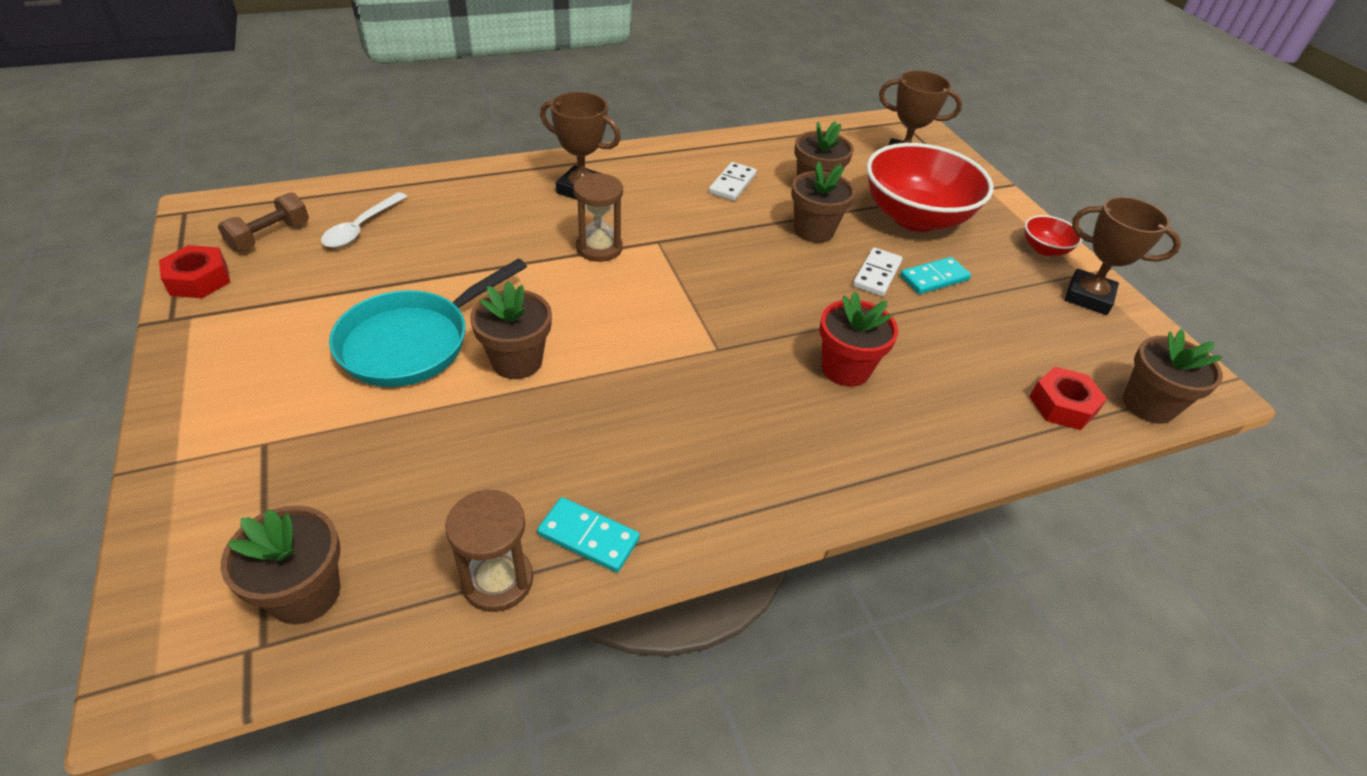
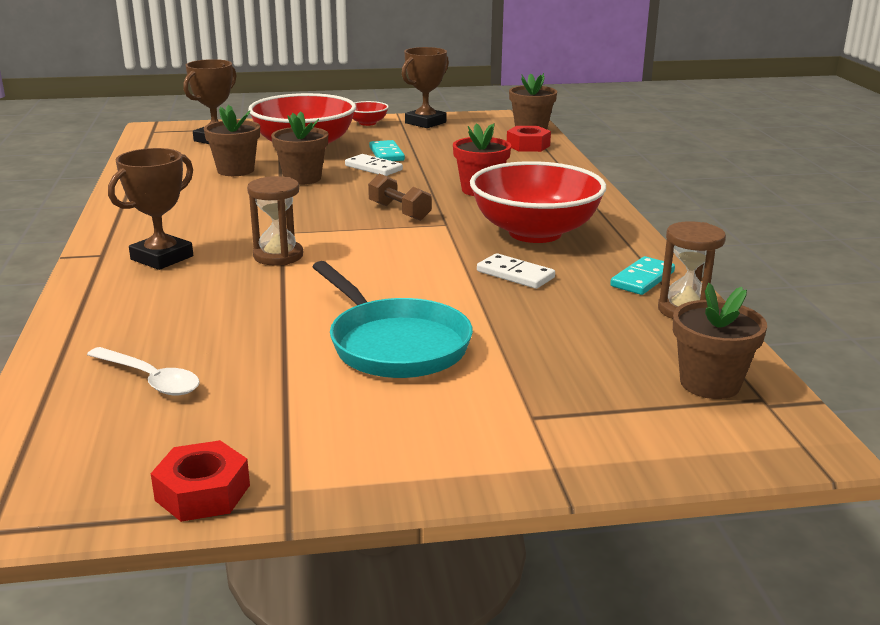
camera: 75 degrees left, 20 degrees down
brown dumbbell [218,192,309,252] -> brown dumbbell moved to [368,173,432,221]
brown flower pot [470,281,552,379] -> none
white domino [709,162,757,201] -> white domino moved to [477,253,555,289]
none -> red bowl [470,161,606,243]

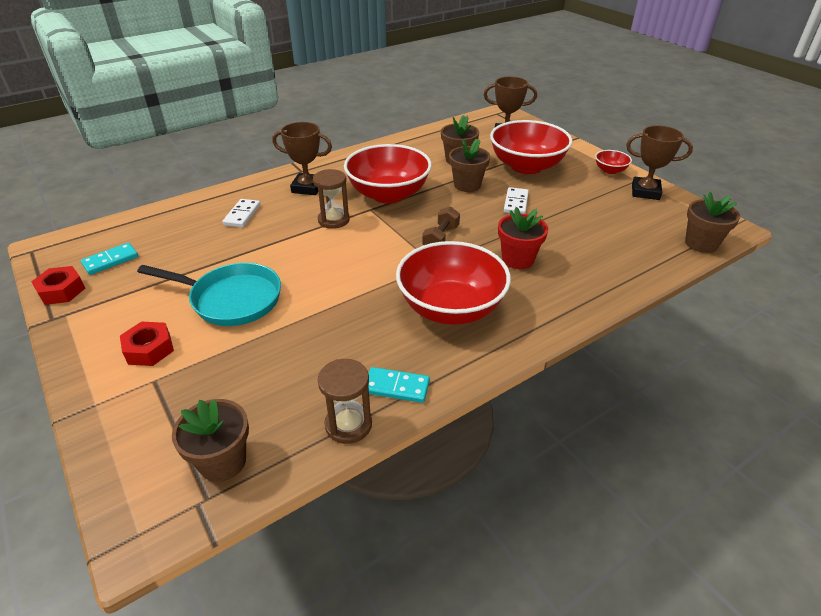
camera: 65 degrees right, 15 degrees up
white spoon [87,347,200,396] -> none
turquoise pan [313,261,473,378] -> turquoise pan turned 105 degrees counterclockwise [137,263,281,326]
turquoise domino [369,140,405,161] -> turquoise domino moved to [81,243,138,275]
white domino [477,253,555,289] -> white domino moved to [222,199,260,227]
red nut [507,126,551,152] -> red nut moved to [120,321,174,366]
none -> red bowl [344,144,432,204]

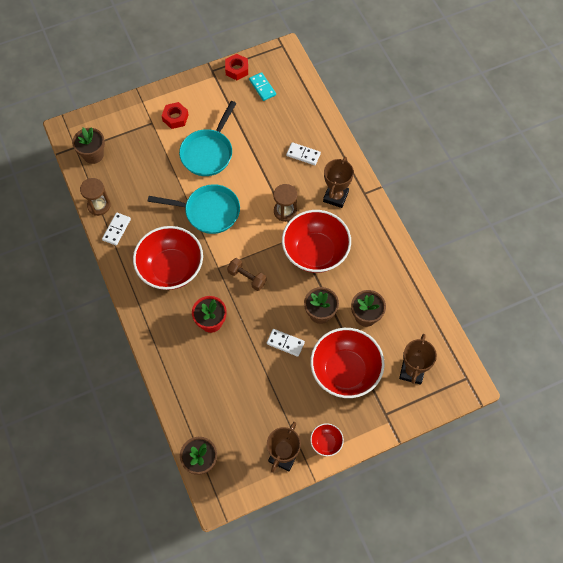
camera: 100 degrees right, 25 degrees up
turquoise domino [368,367,430,403] -> white domino [102,213,131,246]
none -> turquoise pan [148,184,240,234]

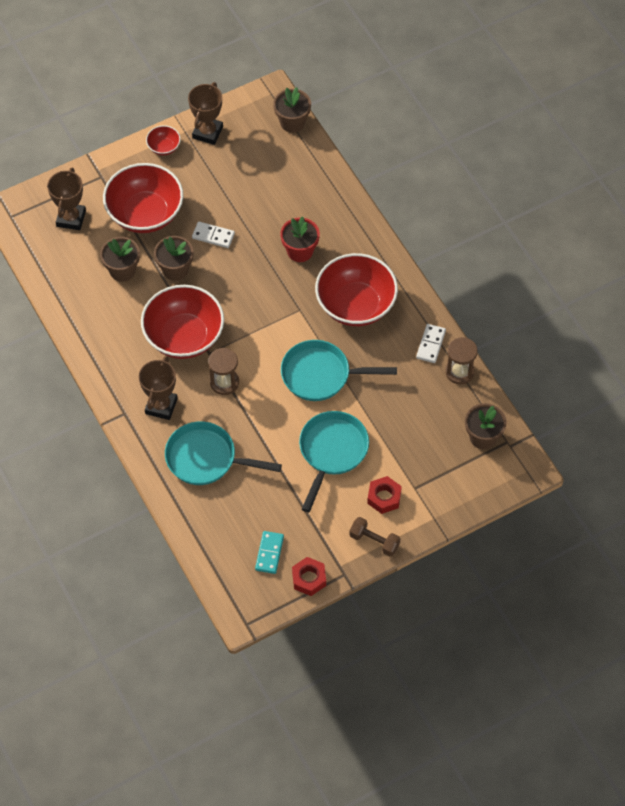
camera: 175 degrees right, 5 degrees down
brown dumbbell [227,258,267,291] -> brown dumbbell moved to [349,517,400,556]
turquoise domino [249,72,276,101] -> turquoise domino turned 45 degrees clockwise [255,531,284,574]
white domino [286,142,321,165] -> turquoise pan [165,421,282,485]

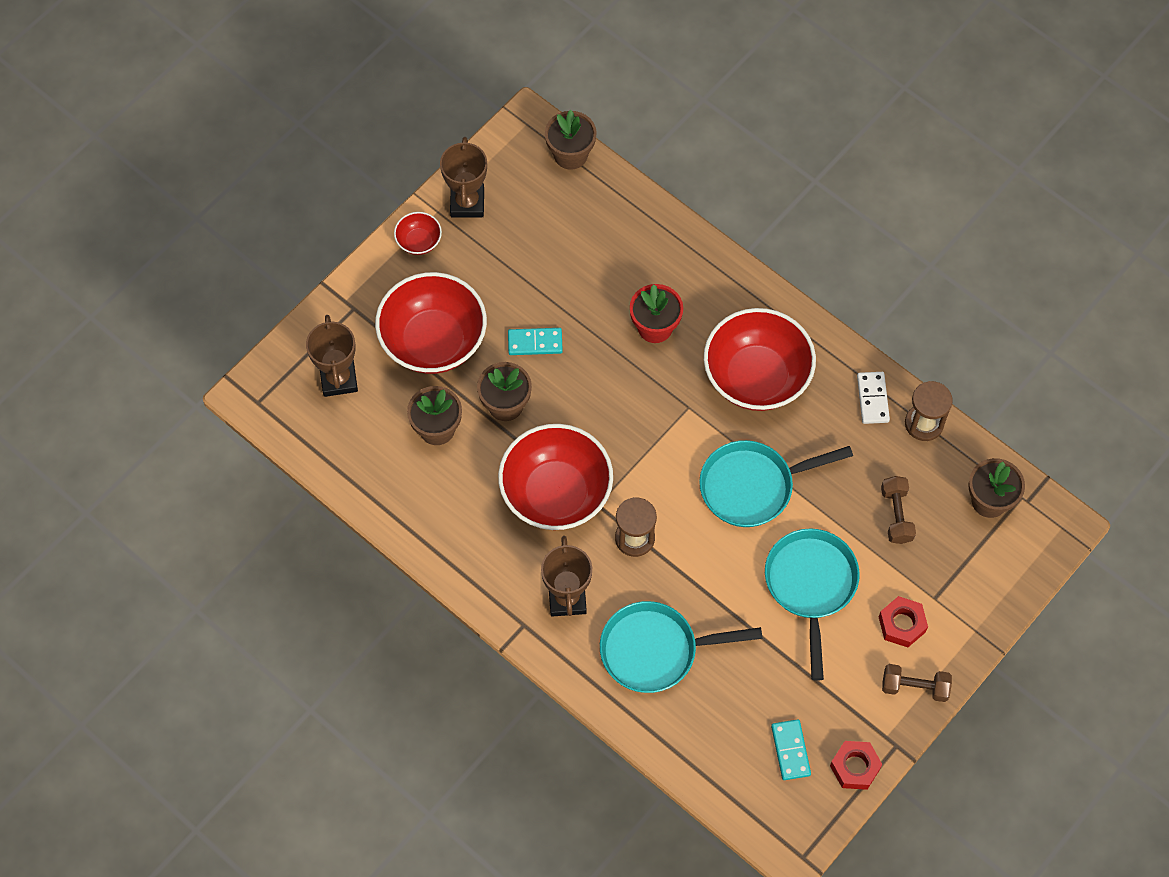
camera: 20 degrees left, 5 degrees up
white domino [192,221,235,248] -> turquoise domino [508,328,563,355]
none -> brown dumbbell [881,476,916,544]

